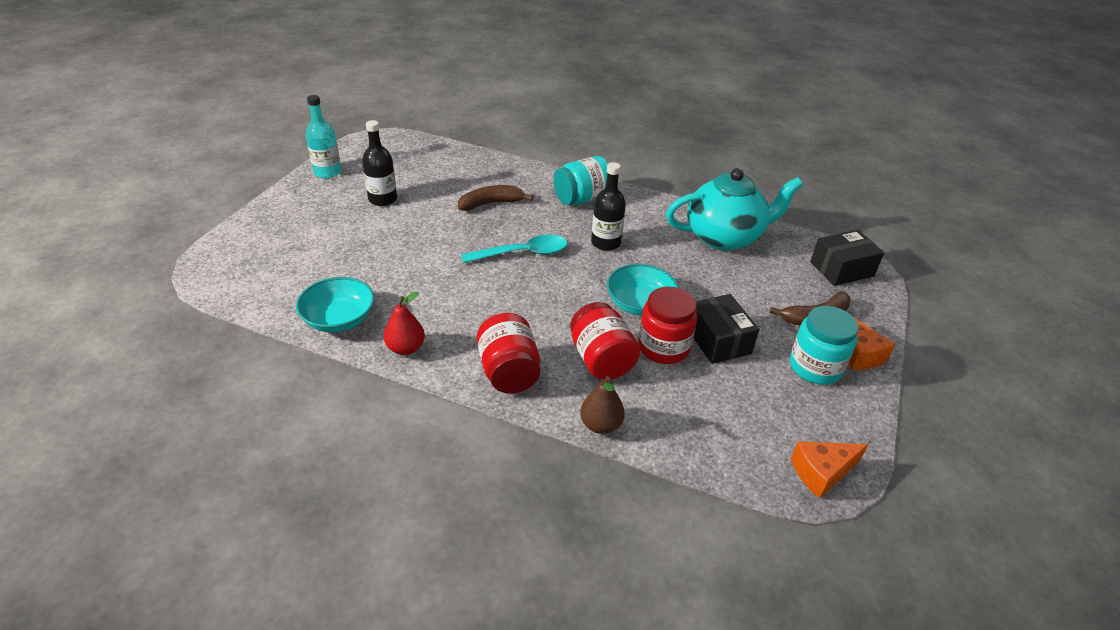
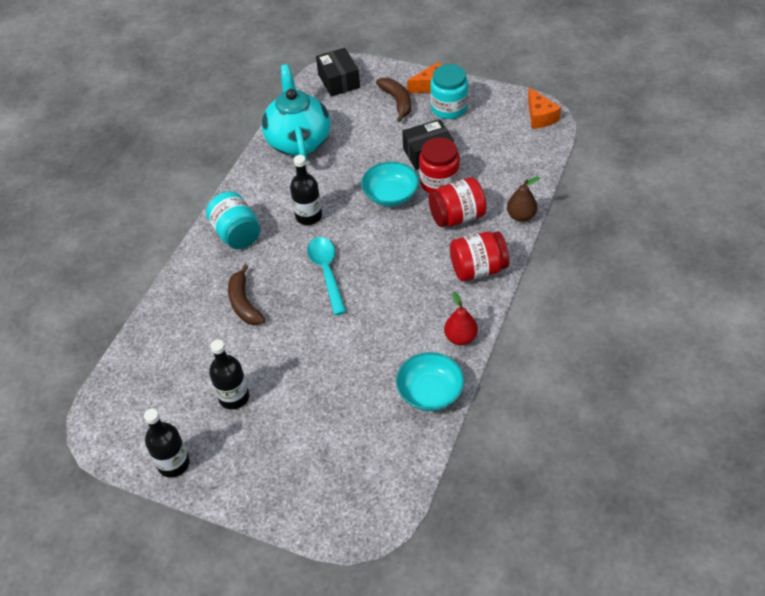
camera: 85 degrees left, 10 degrees up
turquoise bottle [306,95,341,178] -> black bottle [144,408,190,478]

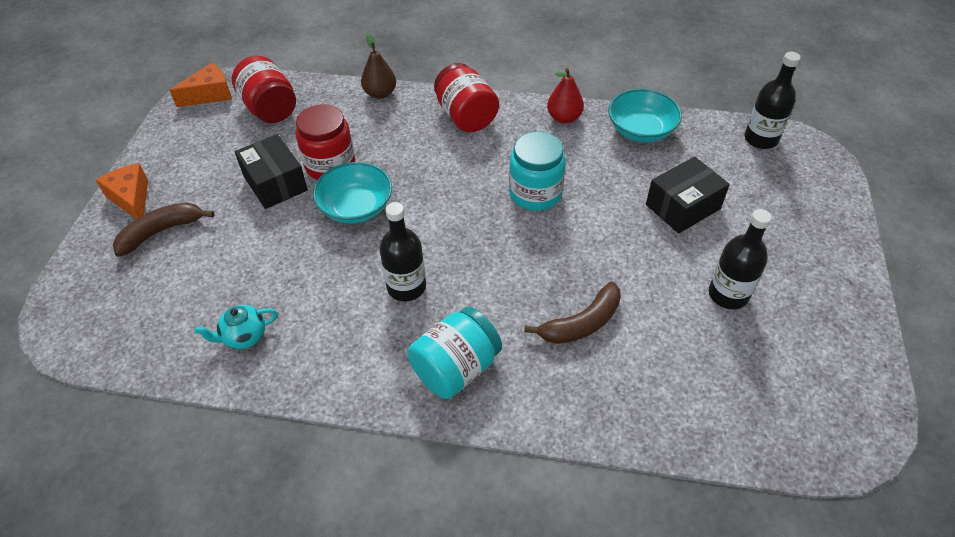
camera: 105 degrees left, 0 degrees up
black bottle [144,408,190,478] -> black bottle moved to [745,52,801,149]
turquoise teapot [262,64,331,162] -> turquoise teapot [194,305,278,349], size x0.42
turquoise spoon [307,237,346,315] -> none
black box [316,48,360,97] -> black box moved to [646,156,730,233]
red jar [428,177,486,227] -> red jar moved to [232,56,296,123]
turquoise jar [430,64,468,119] -> turquoise jar moved to [509,132,566,211]

